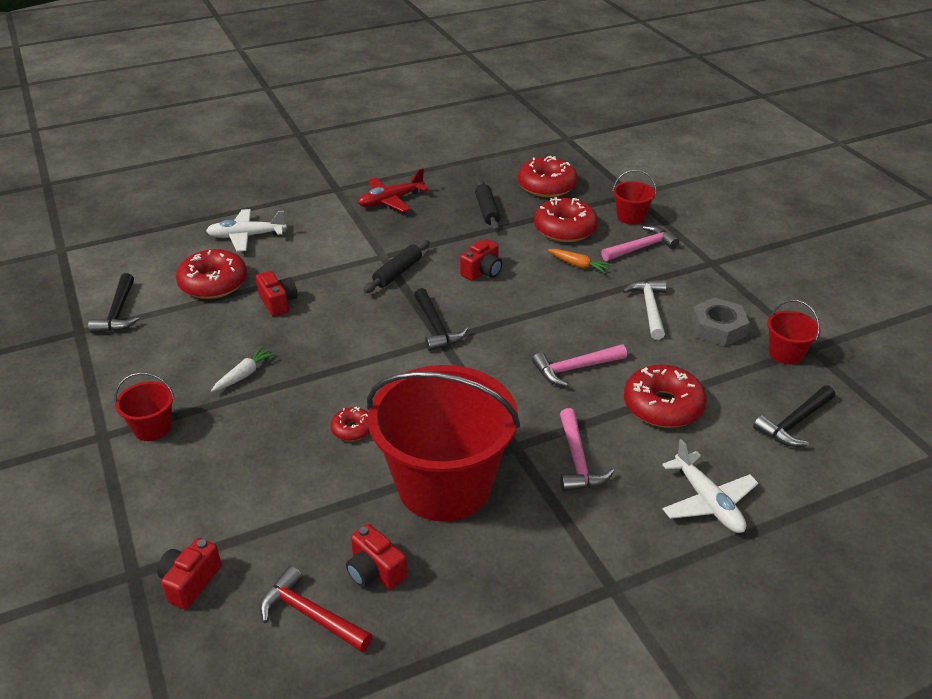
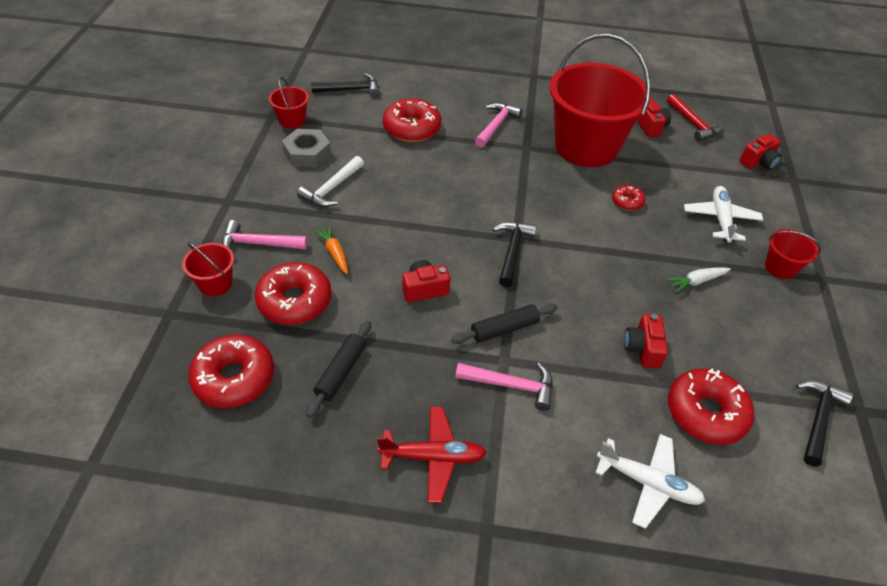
camera: 150 degrees left, 10 degrees up
pink hammer [532,344,627,387] -> pink hammer moved to [455,363,553,411]
white plane [662,439,758,533] -> white plane moved to [684,186,763,243]

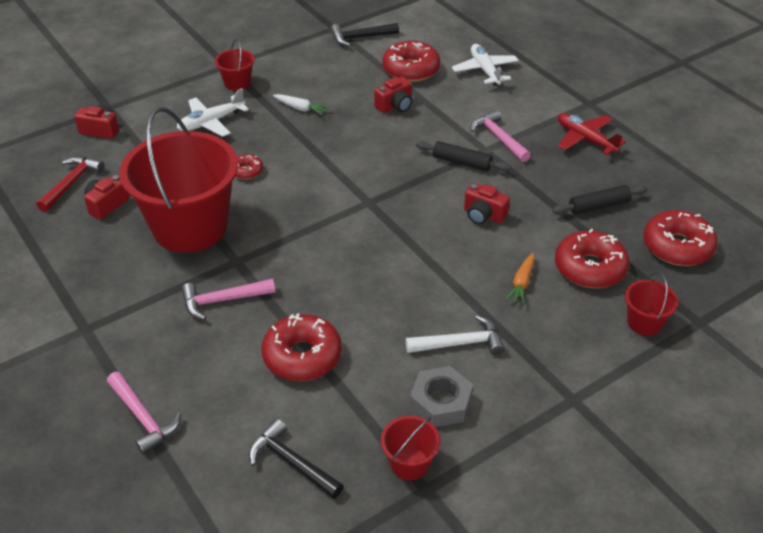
camera: 130 degrees left, 5 degrees down
pink hammer [222,220,308,254] -> pink hammer moved to [107,372,181,455]
black hammer [493,222,536,287] -> none

